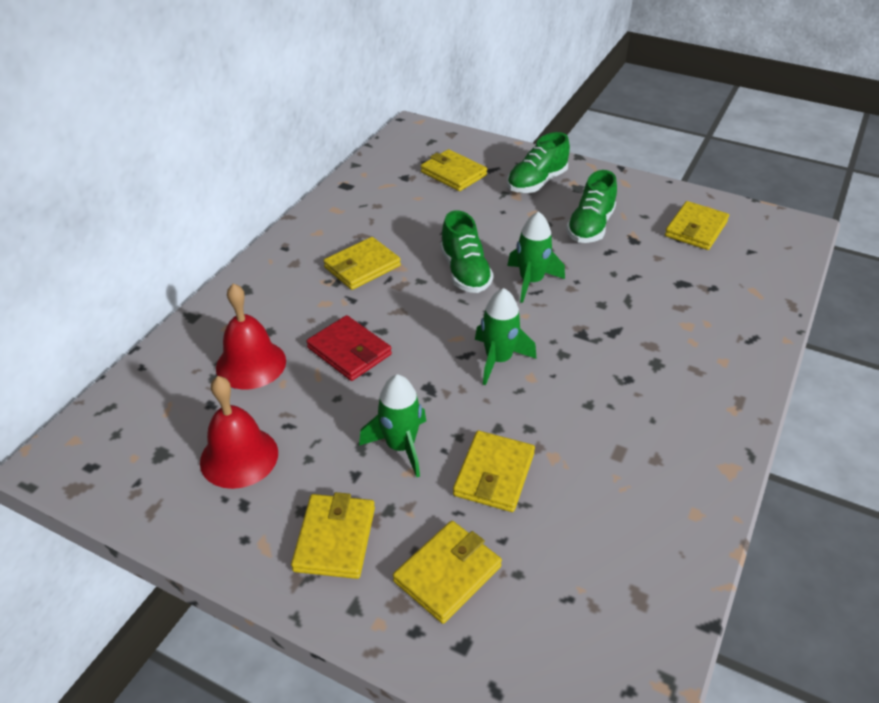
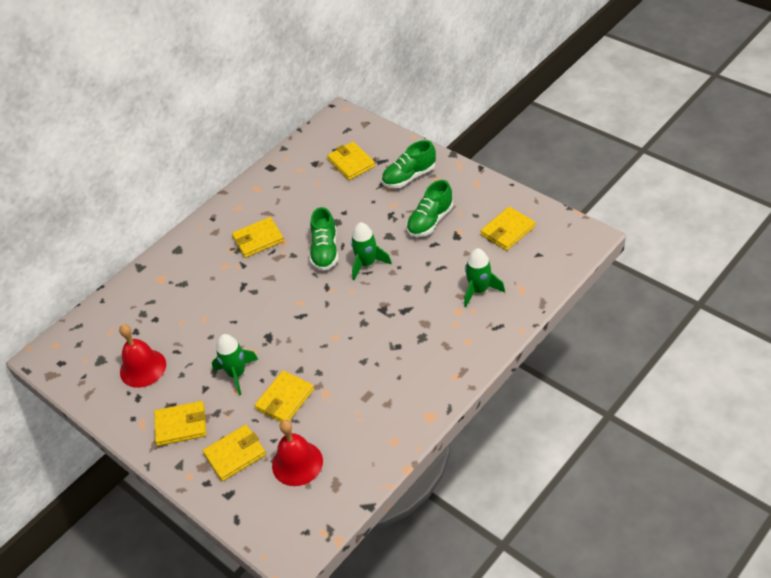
camera: 20 degrees right, 5 degrees up
red bell [216,283,286,389] -> red bell moved to [272,420,323,486]
yellow wallet [291,492,375,579] -> yellow wallet turned 60 degrees clockwise [154,401,206,446]
red wallet [306,315,392,381] -> none
green rocket [475,288,536,385] -> green rocket moved to [464,248,505,307]

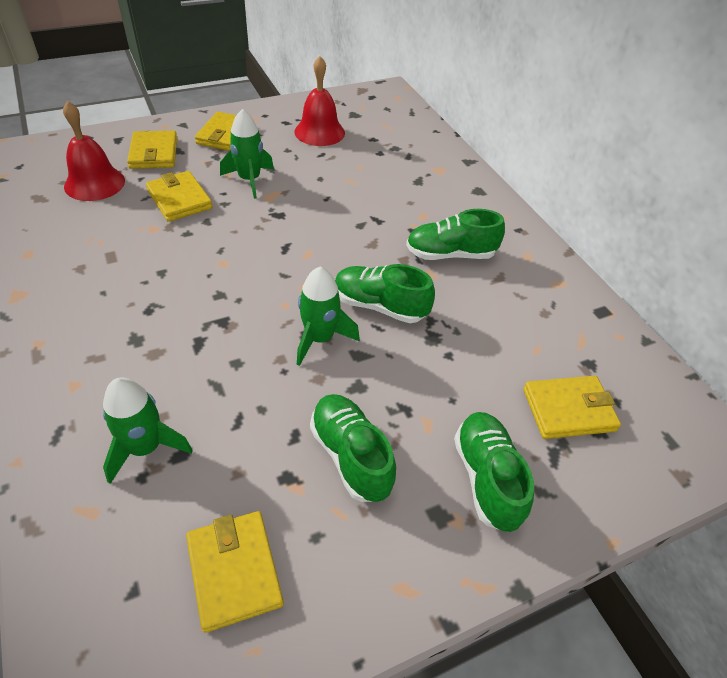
camera: 105 degrees right, 0 degrees up
yellow wallet [232,217,284,258] -> green shoe [406,209,505,260]

